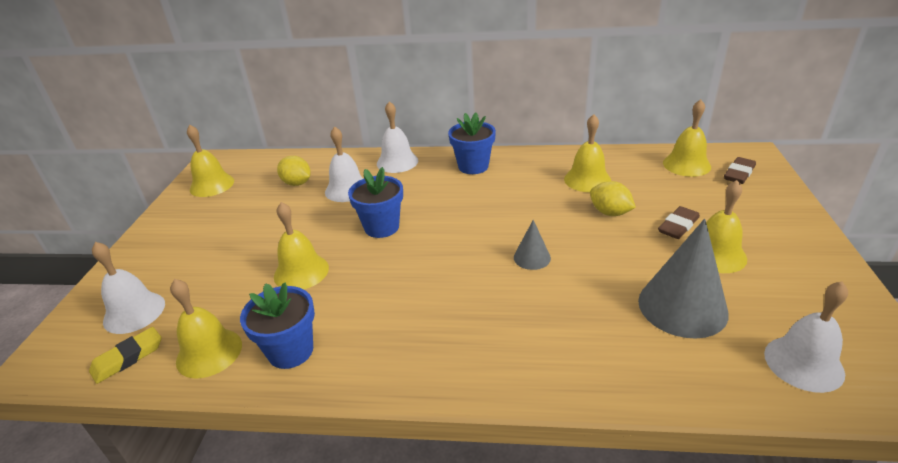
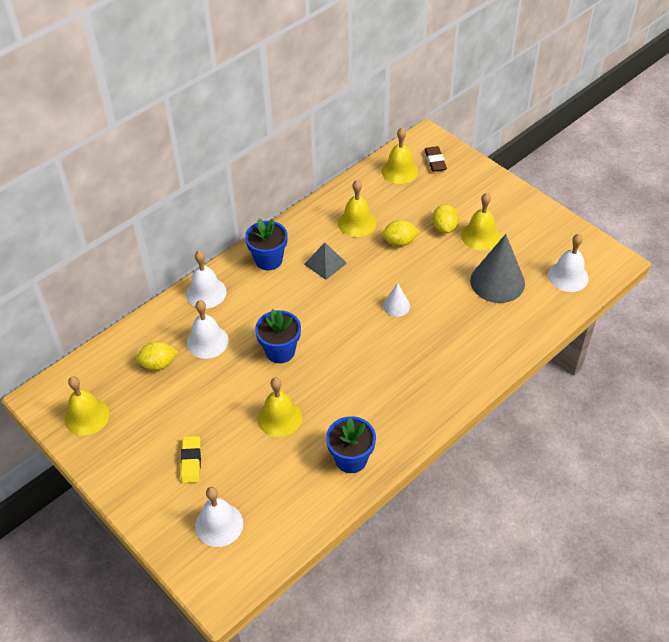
camera: 50 degrees left, 15 degrees up
yellow eraser [89,327,161,384] -> yellow eraser moved to [181,436,201,483]
yellow bell [170,279,242,379] -> none
grey cone [514,220,551,270] -> white cone [383,283,410,317]
brown eraser [658,206,700,239] -> yellow lemon [432,204,459,233]
none -> grey pyramid [304,243,347,280]

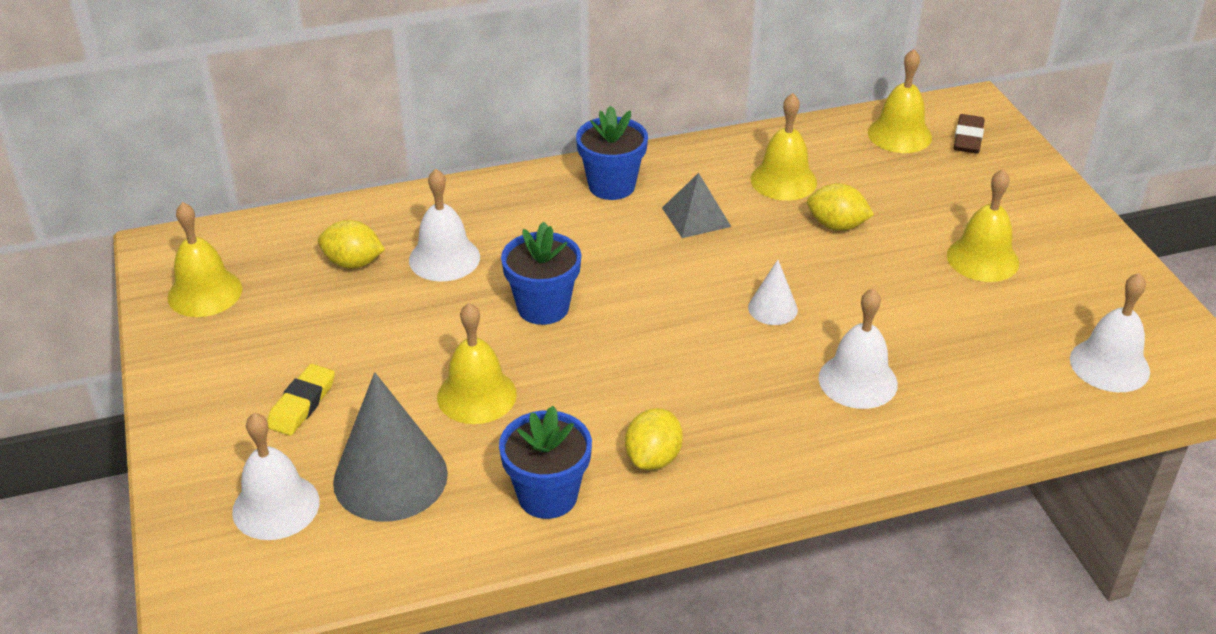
camera: 25 degrees right, 10 degrees down
white bell [186,251,227,309] -> white bell moved to [819,289,898,409]
yellow lemon [432,204,459,233] -> yellow lemon moved to [625,408,683,470]
grey cone [470,234,525,303] -> grey cone moved to [333,372,448,522]

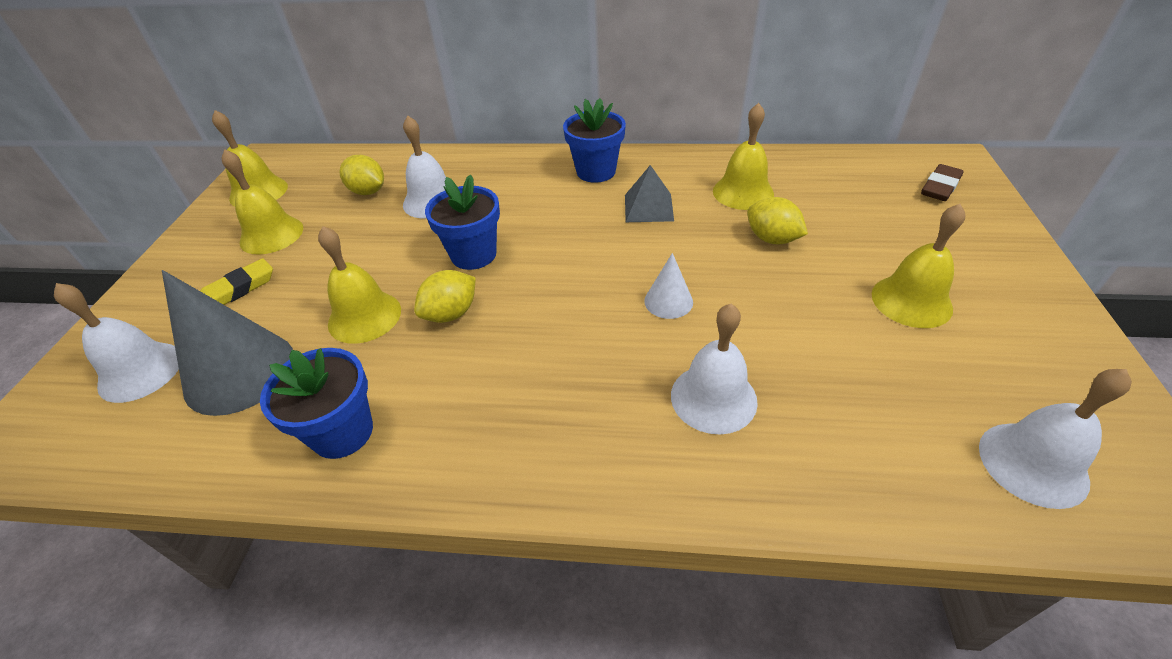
camera: 25 degrees right, 5 degrees up
yellow lemon [625,408,683,470] -> yellow lemon moved to [414,270,476,323]
yellow bell [868,49,932,153] -> yellow bell moved to [222,149,303,255]

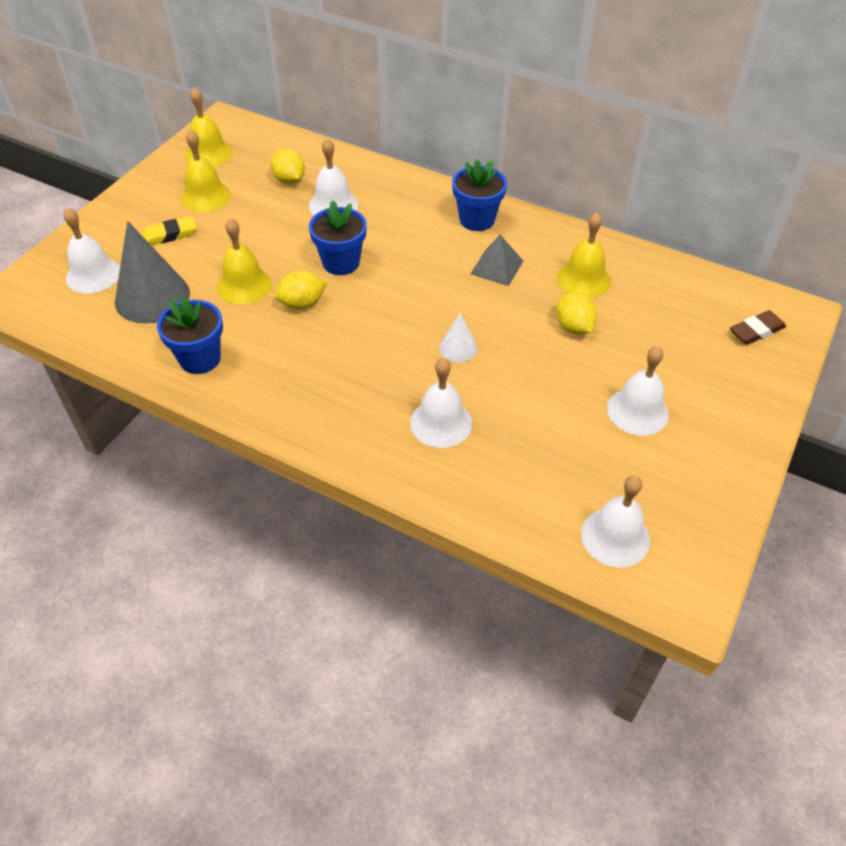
camera: 20 degrees right, 5 degrees up
yellow bell [872,204,965,328] -> white bell [607,346,669,436]

